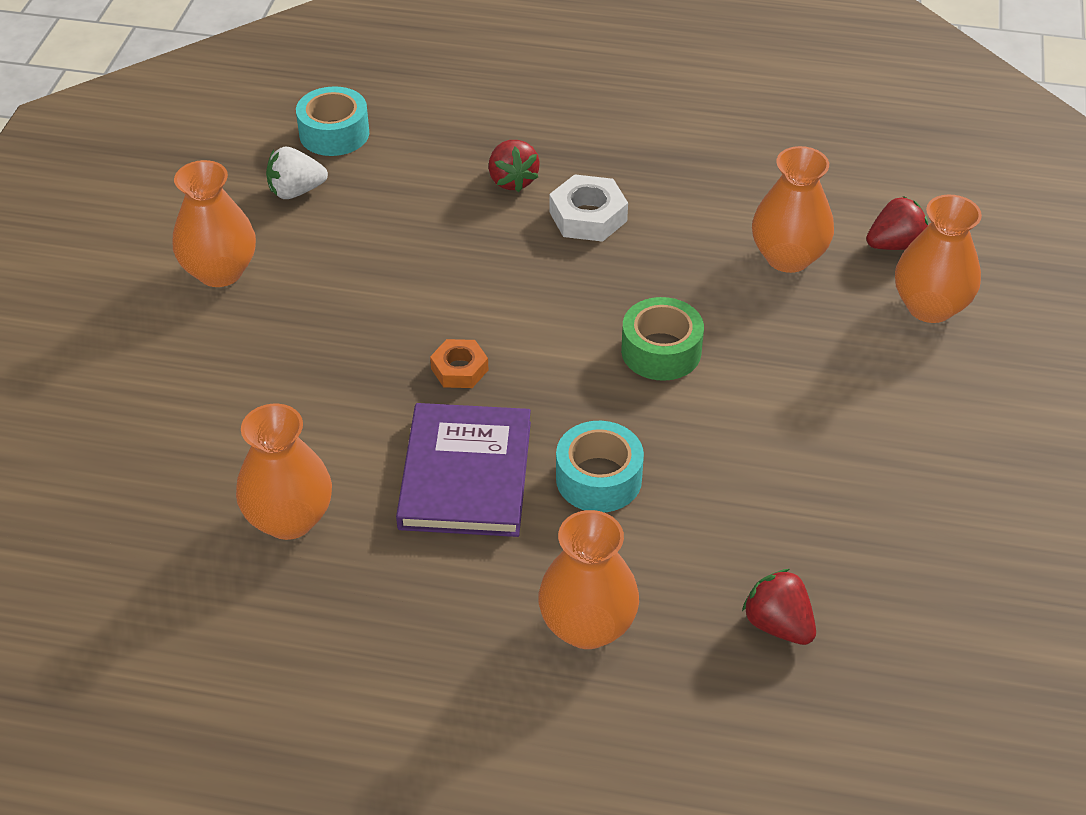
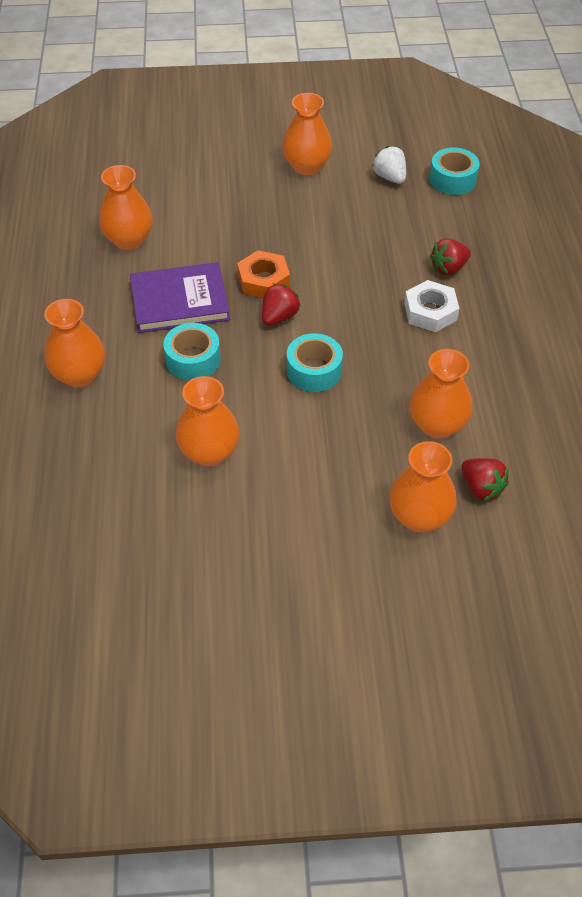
camera: 75 degrees right, 5 degrees up
orange nut [430,339,488,388] -> orange nut [237,250,290,298], size x1.50
green tape [621,297,704,381] -> turquoise tape [287,333,343,392]
red strawberry [742,569,816,645] -> red strawberry moved to [262,284,301,326]
none -> orange vase [176,376,240,466]

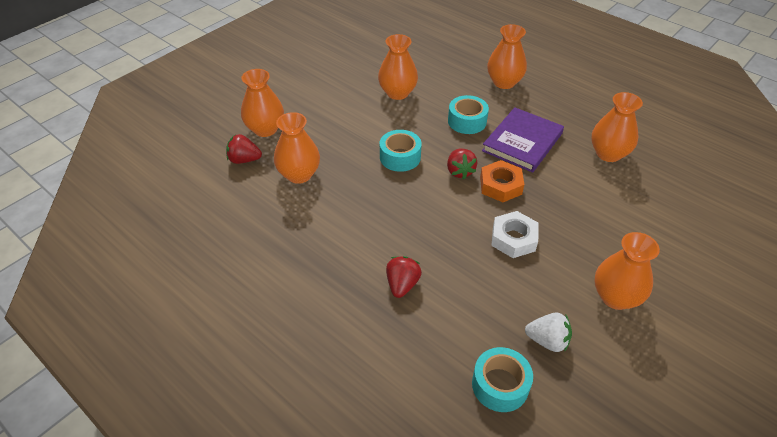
camera: 135 degrees right, 5 degrees down
white nut [404,280,459,332] -> white nut moved to [491,211,539,258]

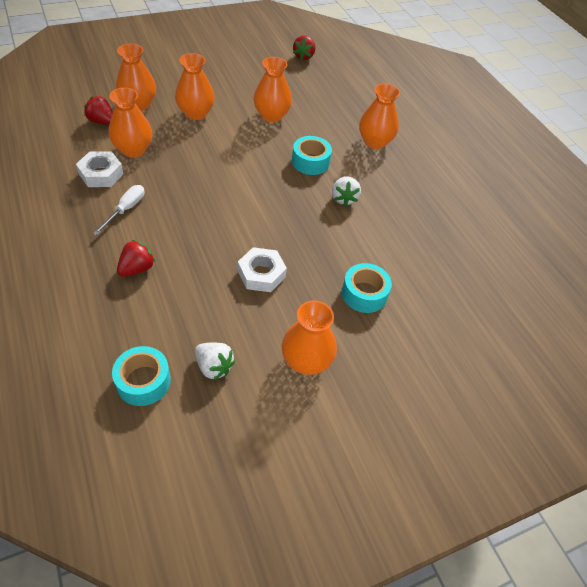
camera: 20 degrees right, 5 degrees up
turquoise tape [380,130,422,172] -> turquoise tape moved to [342,263,392,313]
red strawberry [447,149,477,179] -> red strawberry moved to [293,35,315,60]
orange nut [480,160,524,202] -> none
purple book [482,107,564,173] -> white strawberry [332,176,361,206]
orange vase [591,92,643,162] -> orange vase moved to [175,53,215,120]
none -> white nut [76,151,123,187]
none -> white screwdriver [93,185,144,235]

